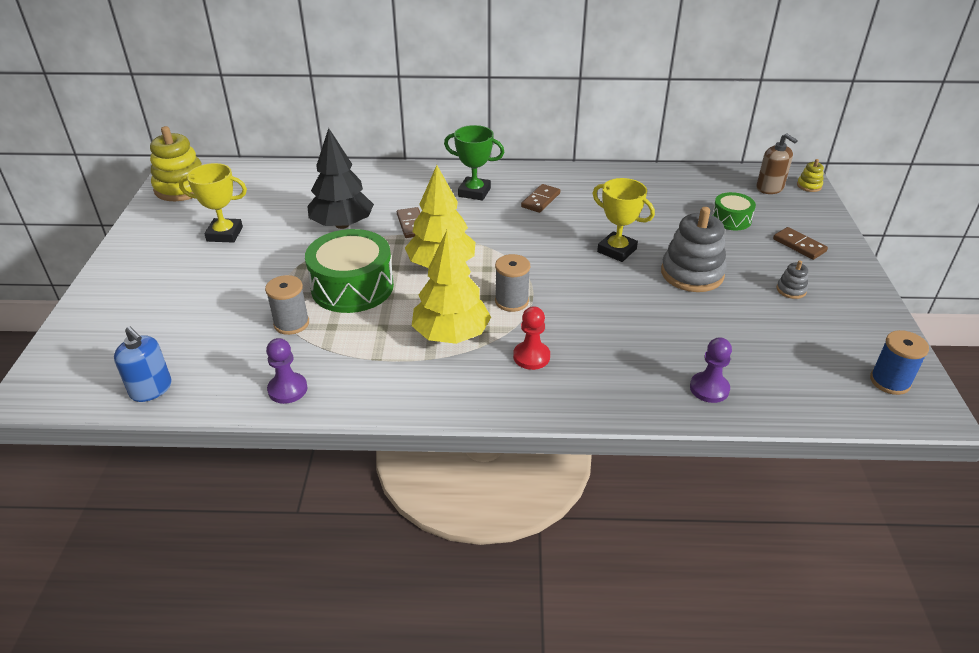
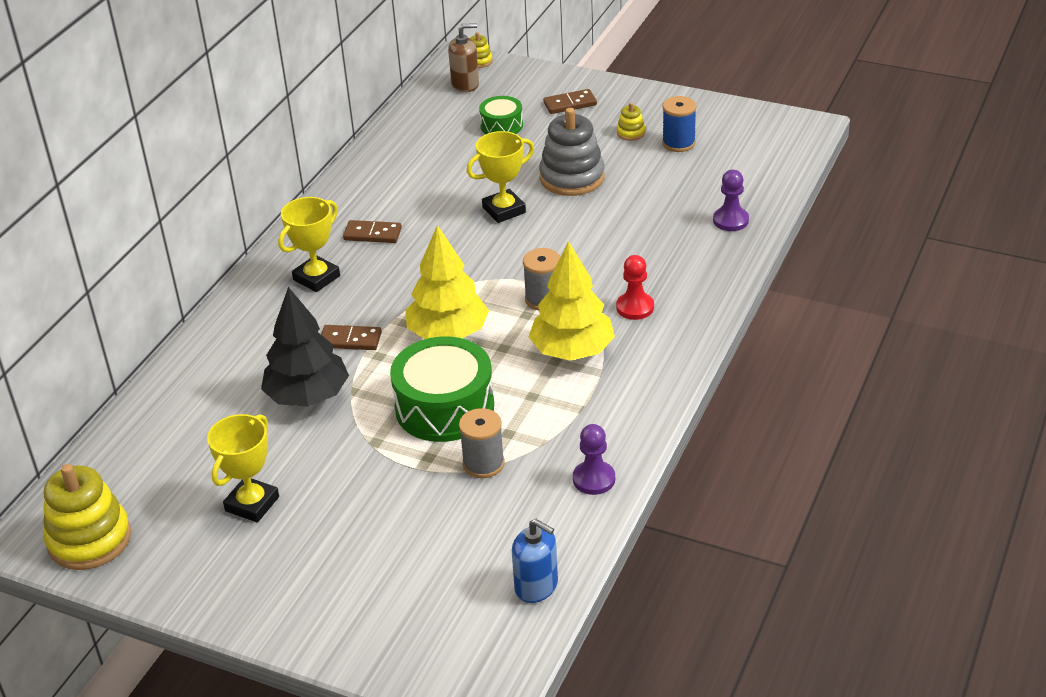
camera: 65 degrees left, 0 degrees up
blue soap dispenser [114,326,172,402] -> blue soap dispenser turned 60 degrees clockwise [512,519,558,603]
green trophy [444,125,504,201] -> yellow trophy [278,197,340,292]
brown domino [521,184,560,213] -> brown domino turned 45 degrees counterclockwise [343,220,402,243]
grey stacking toy [776,260,808,299] -> yellow stacking toy [617,102,645,141]
blue spool [870,330,929,395] -> blue spool moved to [662,96,697,152]

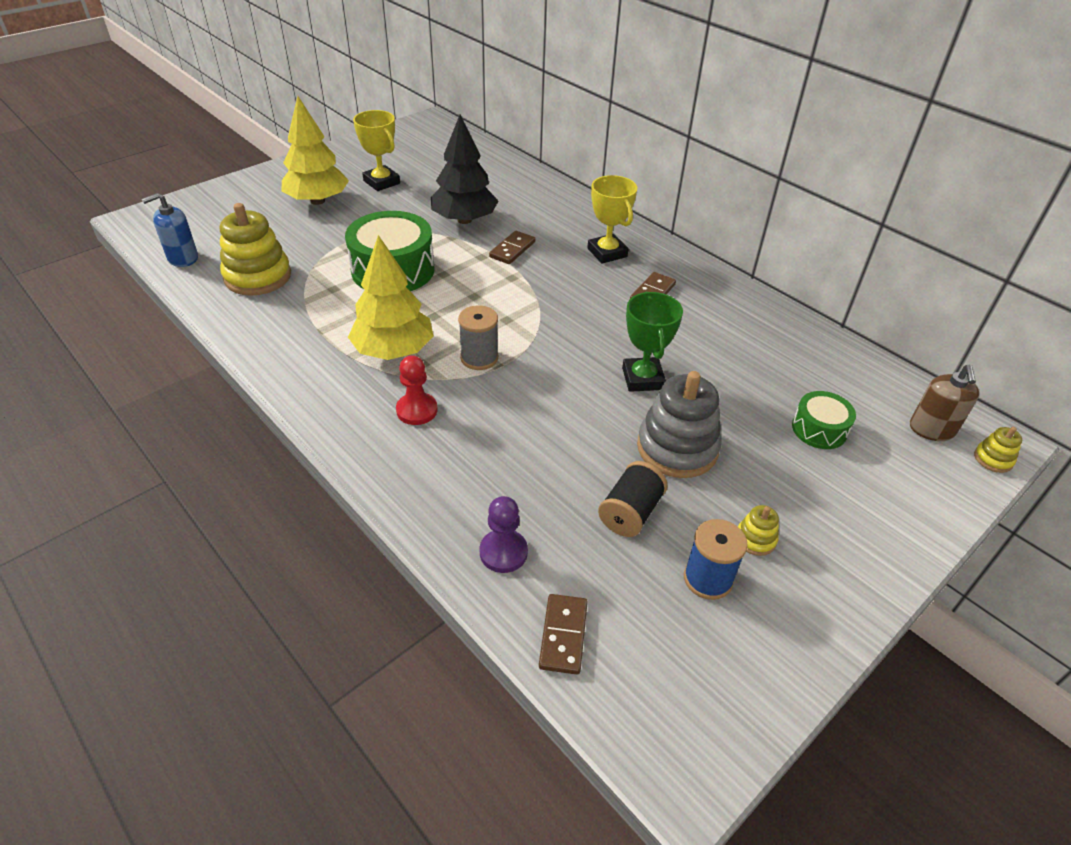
camera: 110 degrees right, 5 degrees up
yellow stacking toy [43,464,131,570] -> yellow stacking toy moved to [220,203,291,296]
yellow tree [406,225,489,339] -> yellow tree moved to [281,96,349,205]
grey spool [459,408,505,478] -> none
yellow trophy [467,131,534,223] -> green trophy [622,292,683,392]
brown domino [543,89,597,114] -> brown domino moved to [539,594,588,675]
purple pawn [573,424,615,495] -> none
none -> black spool [598,461,668,537]

